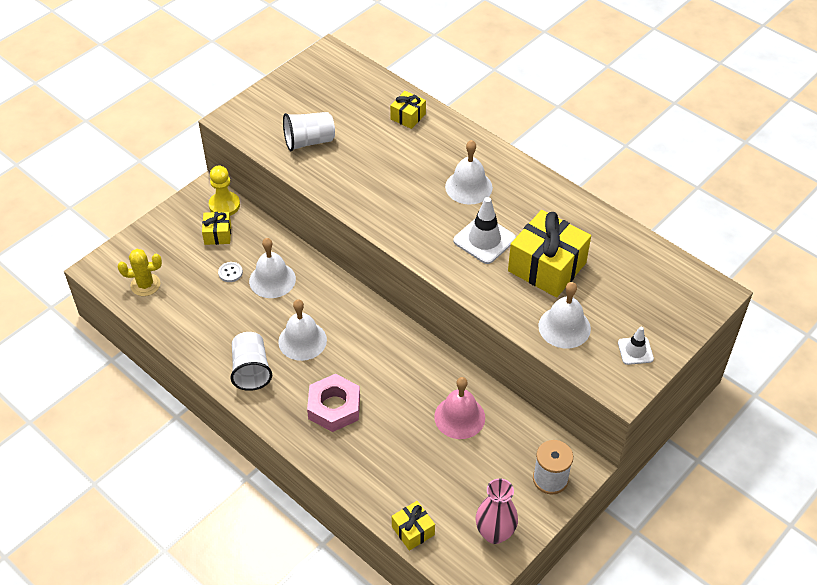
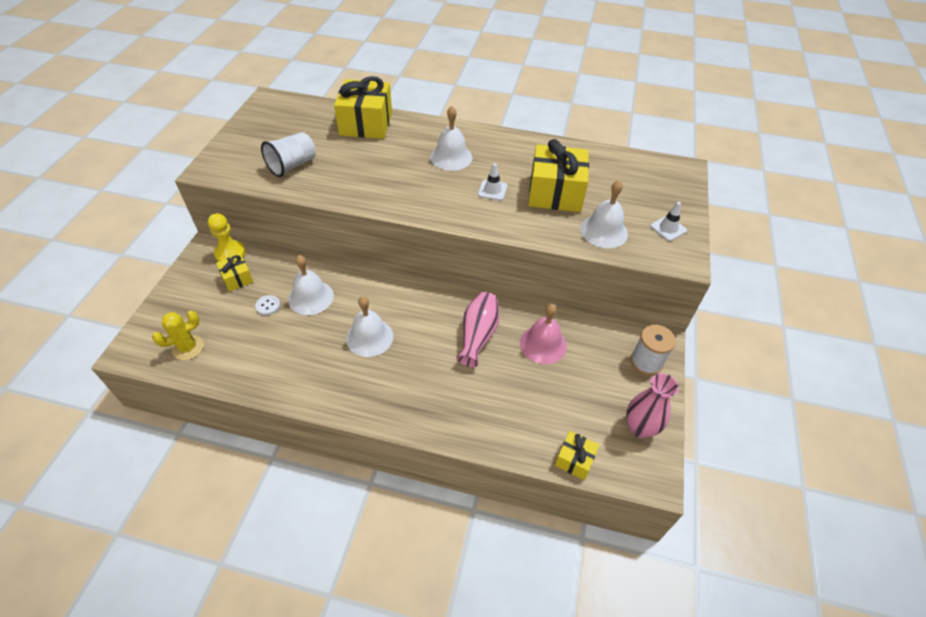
camera: 30 degrees left, 0 degrees up
white cup [231,332,272,391] -> none
pink nut [307,374,360,432] -> none
yellow gift [390,91,426,129] -> yellow gift [334,76,392,139], size x1.99
white traffic cone [453,197,516,264] -> white traffic cone [478,163,507,200], size x0.60
none -> pink vase [456,292,500,367]

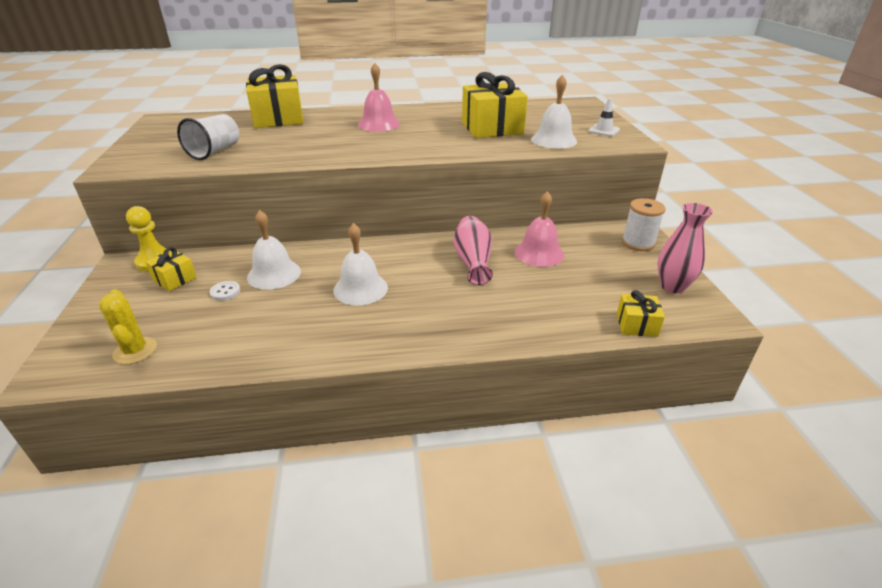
camera: 20 degrees left, 15 degrees down
yellow cactus [152,311,204,360] -> yellow cactus turned 60 degrees counterclockwise [99,289,157,364]
white bell [430,106,472,171] -> pink bell [358,63,400,132]
white traffic cone [478,163,507,200] -> none

